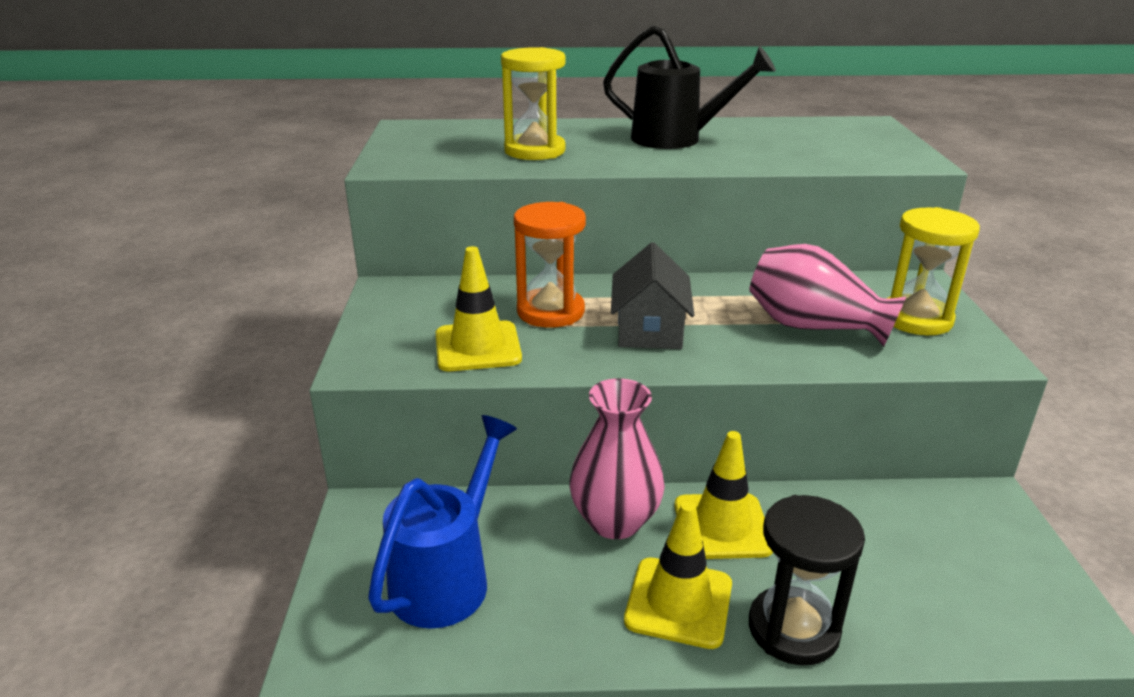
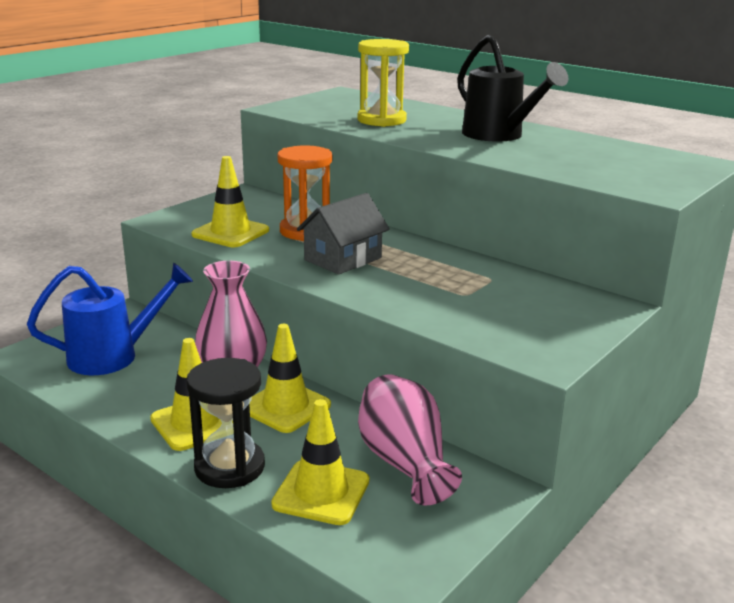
camera: 40 degrees right, 5 degrees down
pink vase [749,244,906,347] -> pink vase moved to [358,374,462,506]
yellow hourglass [887,207,980,335] -> none
none -> yellow traffic cone [271,399,369,525]

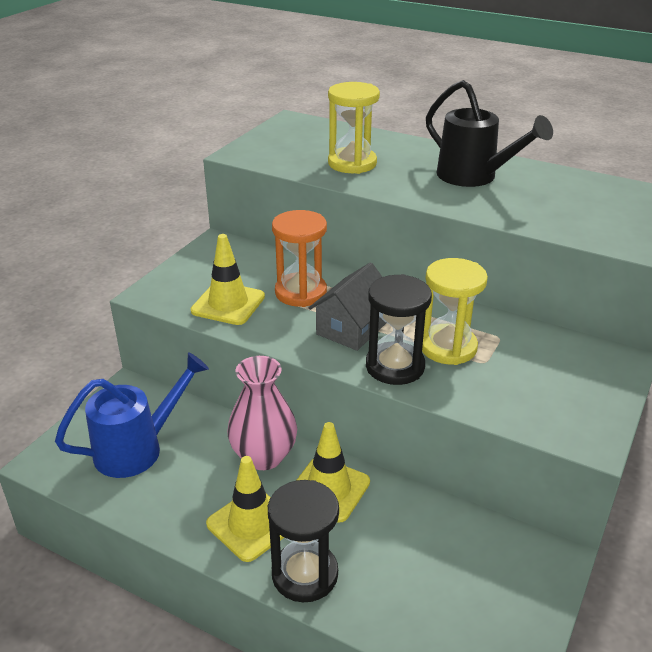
camera: 10 degrees left, 10 degrees up
yellow traffic cone [271,399,369,525] -> none
pink vase [358,374,462,506] -> none
none -> black hourglass [366,274,432,385]
none -> yellow hourglass [422,258,488,365]

